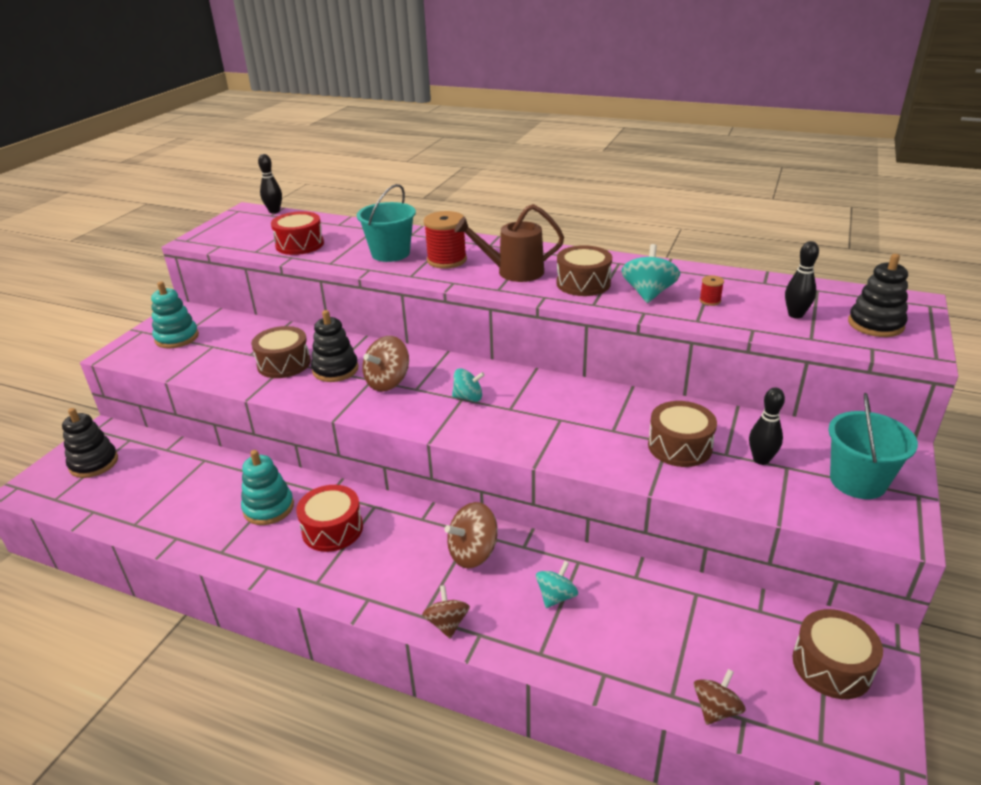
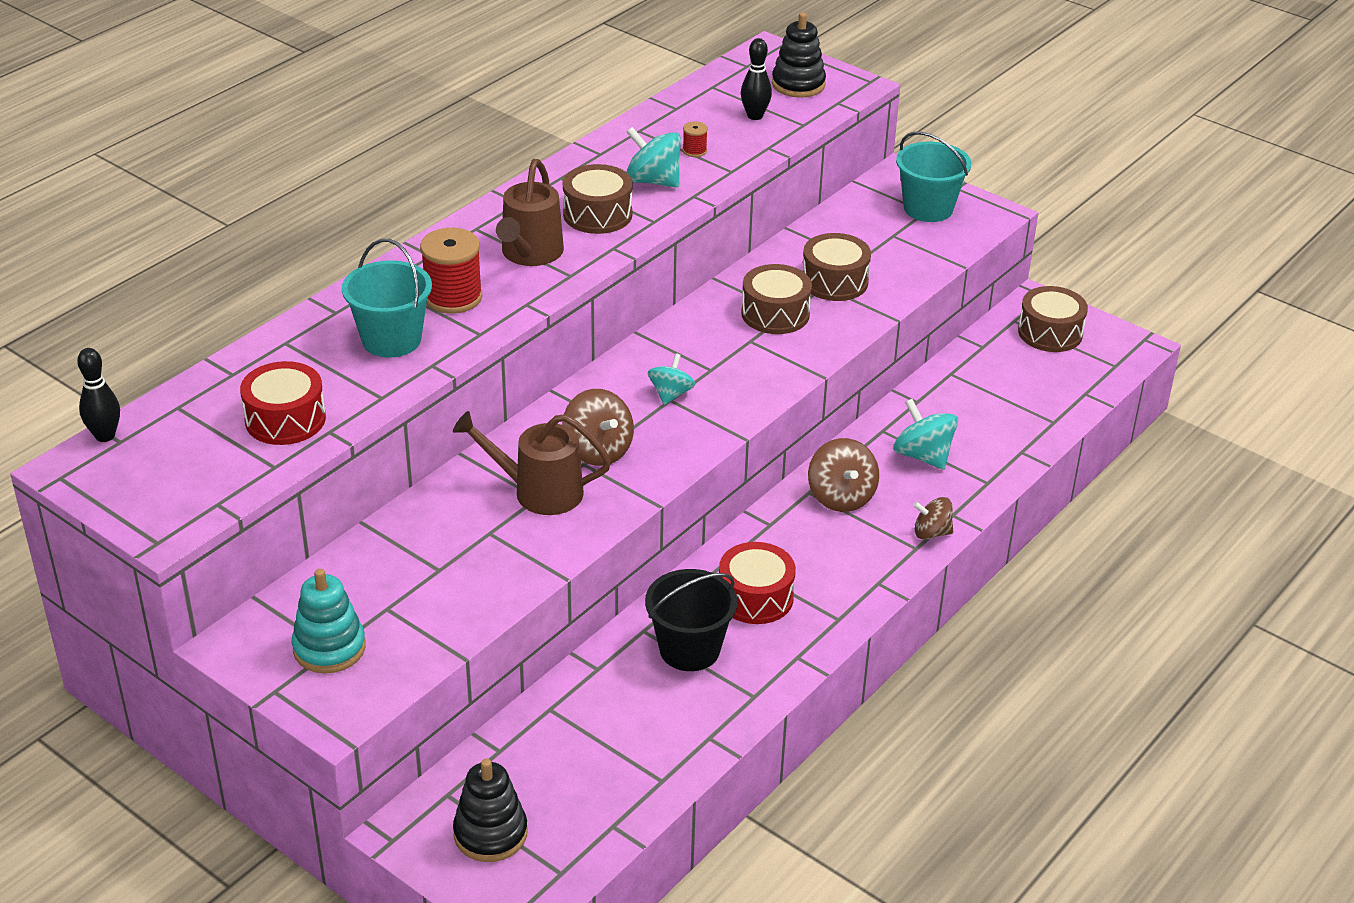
camera: 75 degrees left, 5 degrees up
turquoise stacking toy [241,450,294,525] -> black bucket [645,569,737,671]
brown drum [251,326,311,378] -> brown drum moved to [741,264,812,334]
black stacking toy [311,310,358,382] -> brown watering can [453,411,611,515]
turquoise spinning top [536,561,578,608] -> turquoise spinning top [893,399,958,470], size x1.51
brown spinning top [694,669,746,725] -> none
black bowling pin [749,387,785,465] -> none

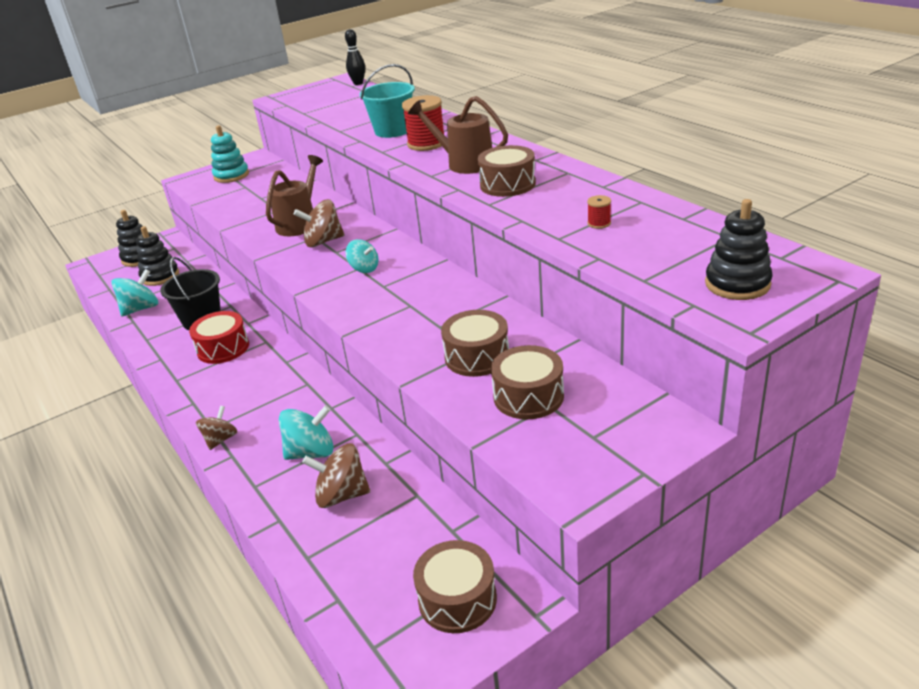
camera: 110 degrees right, 5 degrees down
red drum [240,361,326,445] -> none
turquoise spinning top [627,127,681,188] -> turquoise spinning top moved to [111,269,158,316]
black bowling pin [741,38,772,120] -> none
brown drum [741,264,812,334] -> brown drum moved to [491,345,564,419]
brown spinning top [808,438,879,512] -> brown spinning top moved to [302,443,370,508]
turquoise bucket [896,132,971,222] -> none
none -> black stacking toy [136,226,179,286]

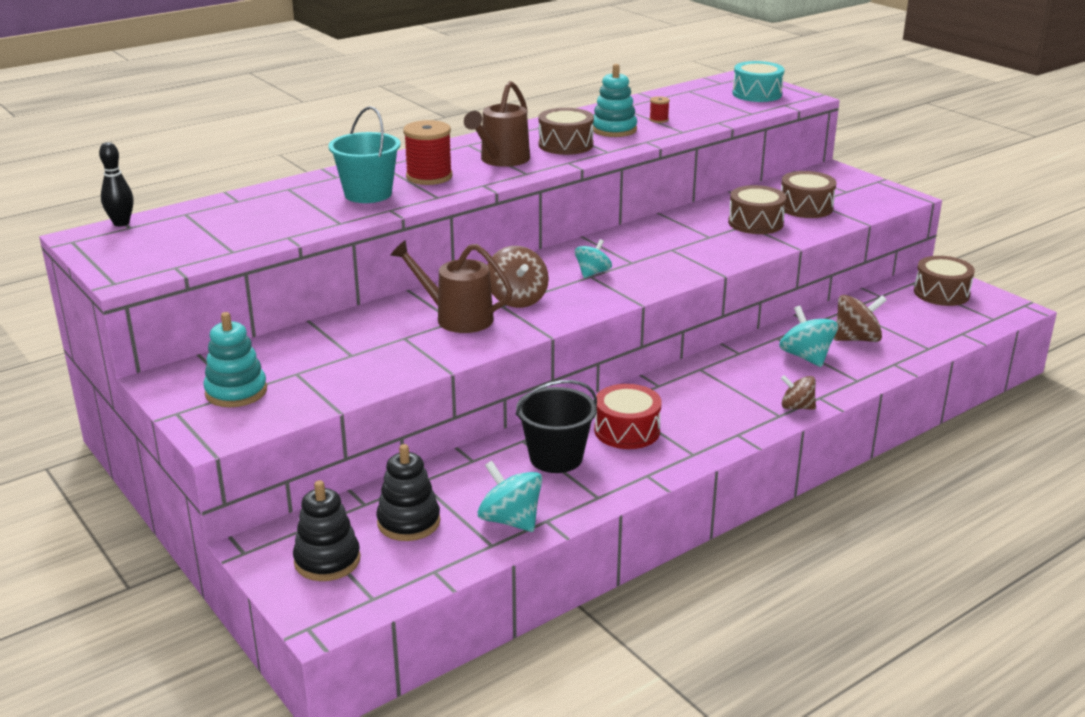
camera: 95 degrees left, 5 degrees down
brown spinning top [302,443,370,508] -> brown spinning top turned 105 degrees counterclockwise [834,295,887,342]
black stacking toy [705,199,773,300] -> turquoise drum [732,61,785,102]
none -> turquoise stacking toy [593,64,637,137]

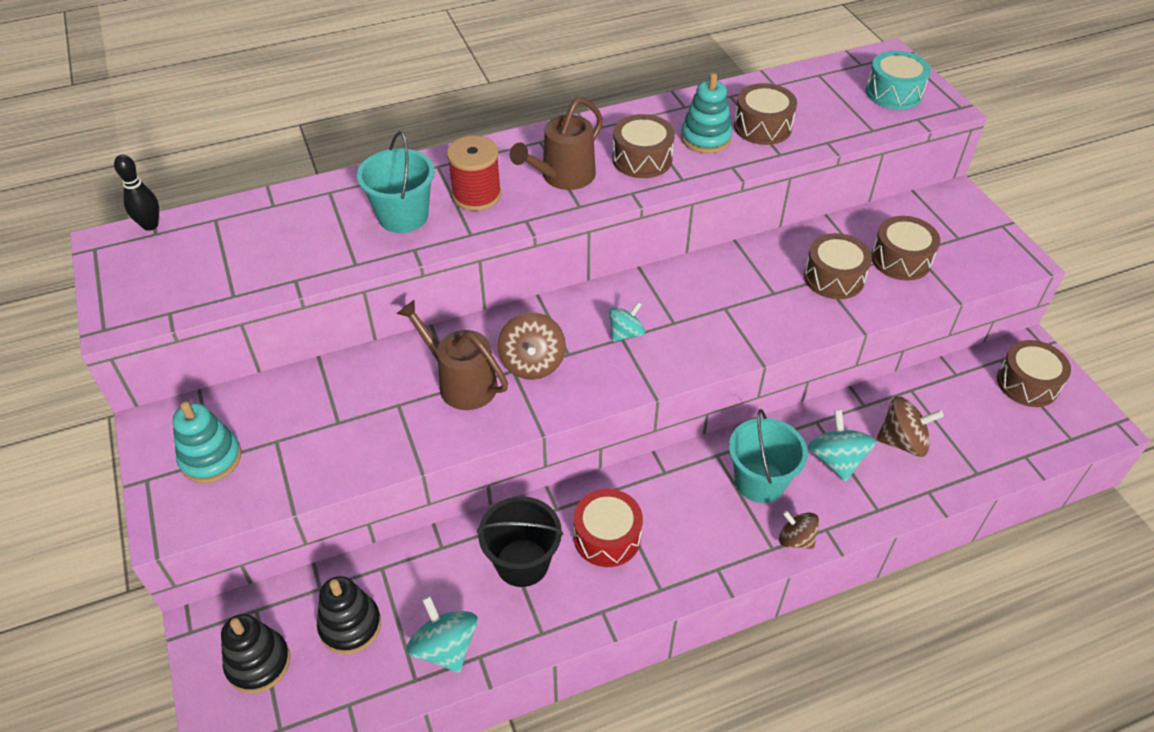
camera: 15 degrees right, 20 degrees up
red spool [649,96,670,123] -> brown drum [734,83,797,145]
none -> turquoise bucket [729,409,808,503]

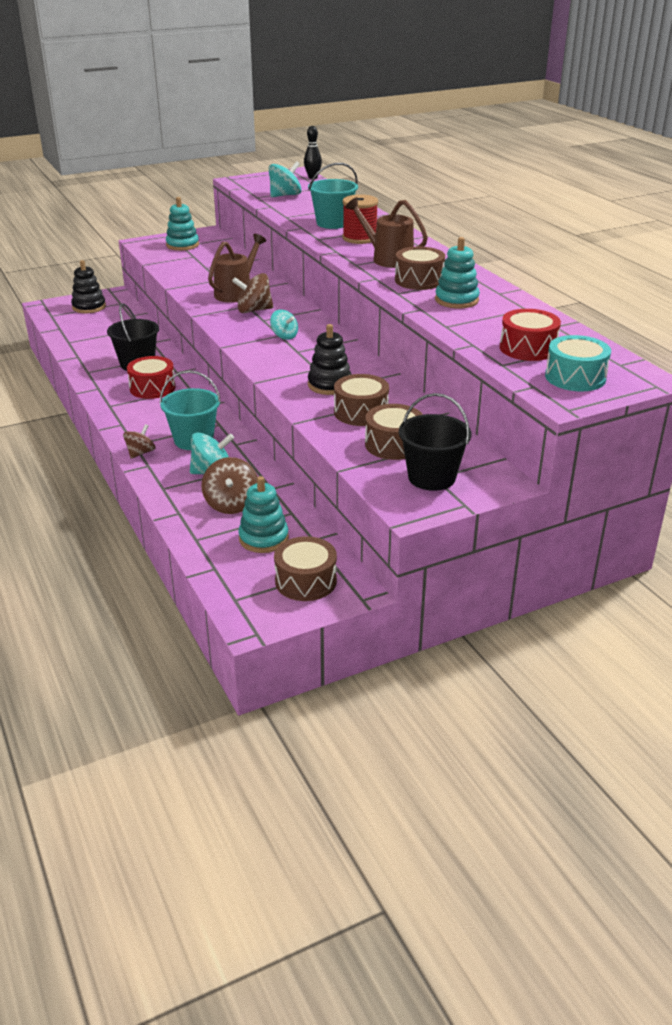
camera: 85 degrees right, 15 degrees down
black stacking toy [317,576,381,654] -> black stacking toy moved to [308,324,352,395]
turquoise spinning top [406,596,478,673] -> turquoise spinning top moved to [269,161,302,197]
brown drum [734,83,797,145] -> none
none -> turquoise stacking toy [238,476,289,553]
none -> black bucket [399,393,471,491]
none -> red drum [500,309,561,361]

